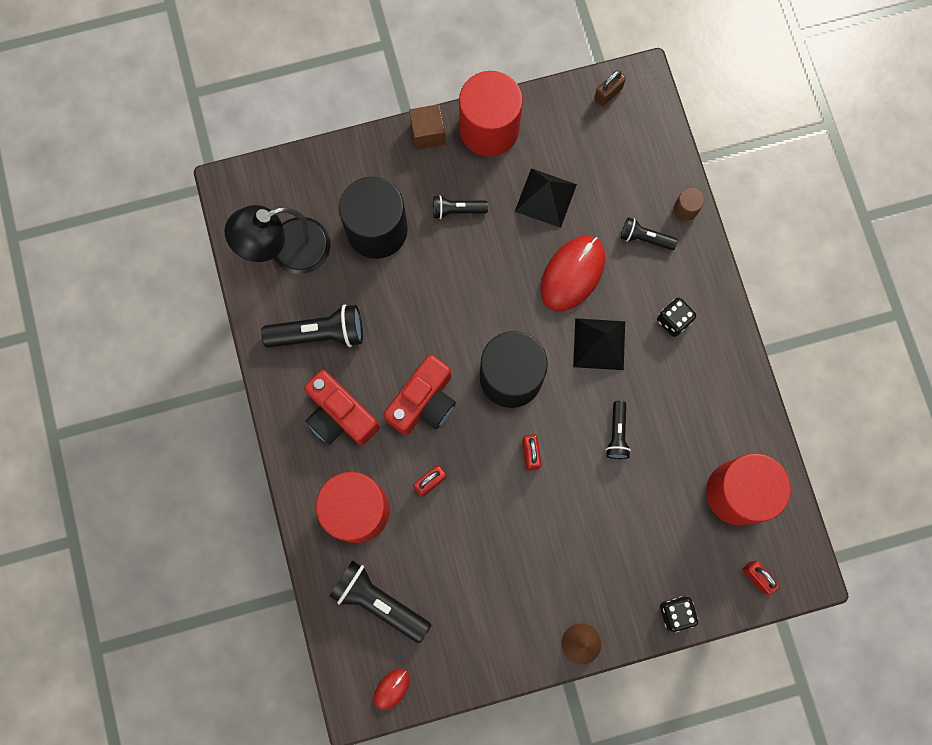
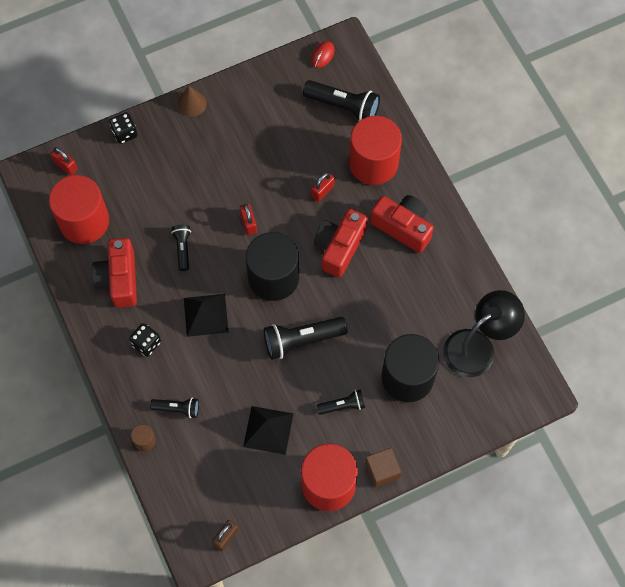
camera: 170 degrees right, 10 degrees down
black flashlight [261,304,363,348] -> black flashlight moved to [264,317,348,360]
red mouse [540,236,605,311] -> none
none -> red camera [92,238,137,308]

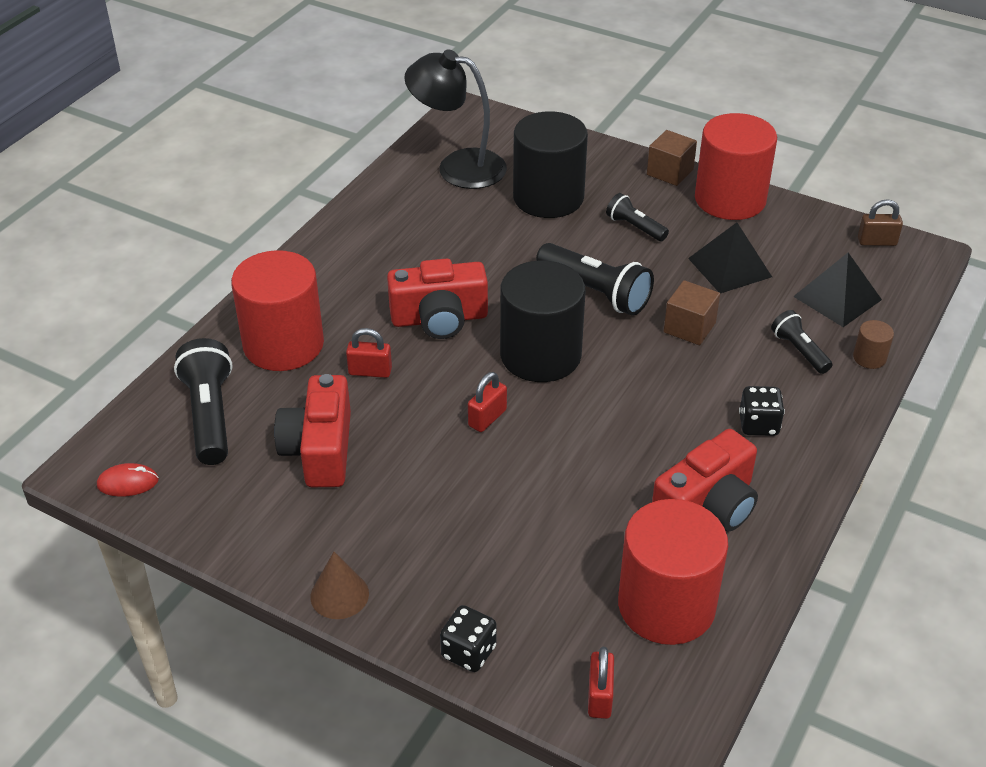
camera: 125 degrees left, 25 degrees down
black flashlight [171,224,191,271] -> none
black pyramid [184,294,228,337] -> black pyramid moved to [793,253,882,327]
red camera [370,195,434,253] -> red camera moved to [274,374,351,487]
none -> brown cube [664,280,720,345]

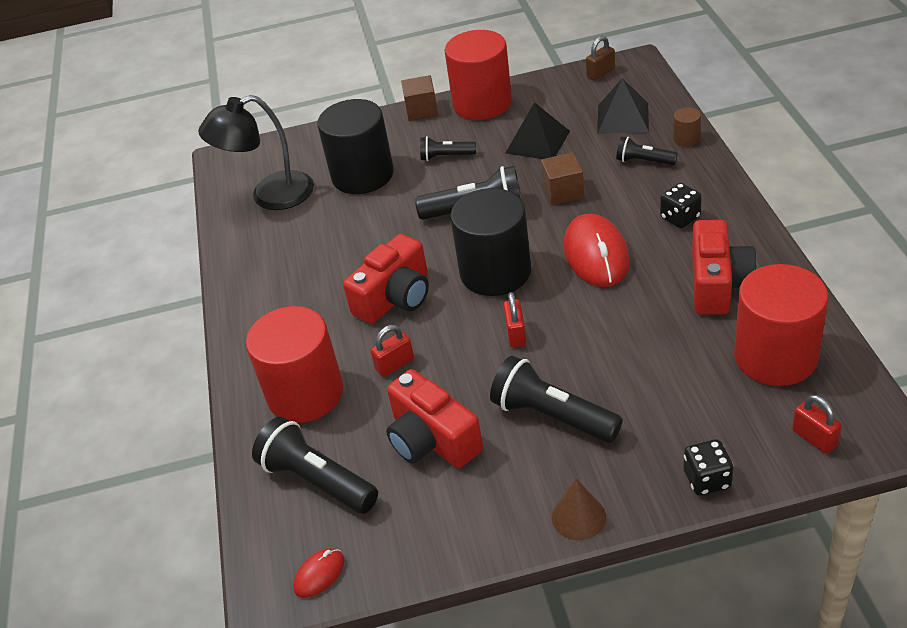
camera: 35 degrees left, 0 degrees up
none -> black flashlight [490,356,623,443]
none -> red mouse [564,214,630,287]

